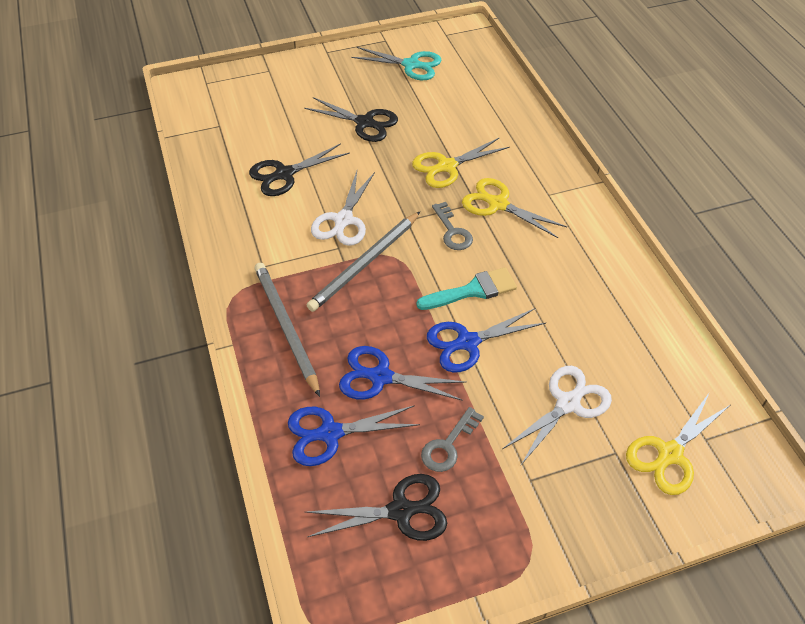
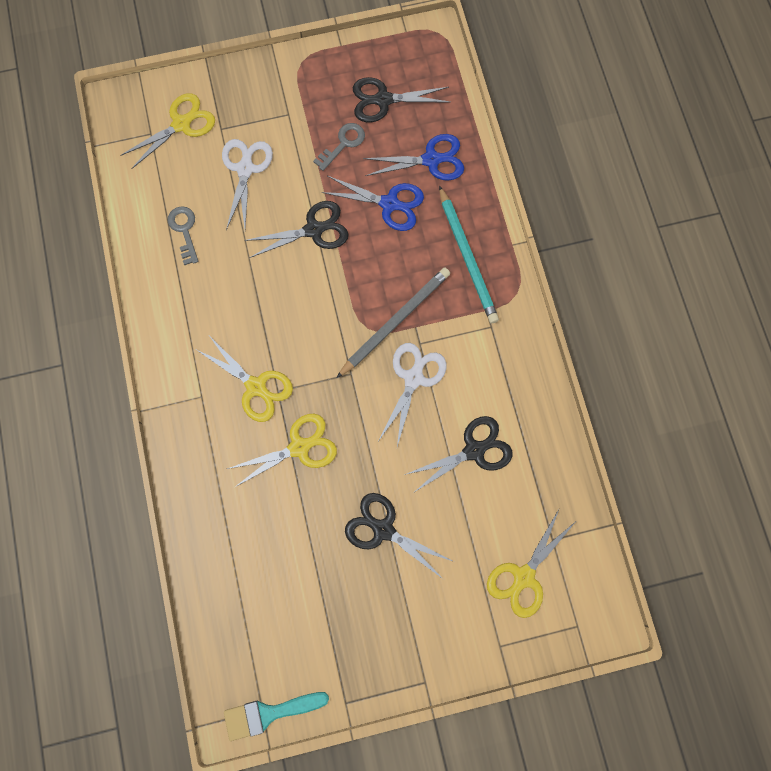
camera: 175 degrees left, 25 degrees up
grey pencil [254,263,320,397] -> turquoise pencil [439,186,499,323]
turquoise scissors [351,47,442,80] -> none
turquoise brush [416,267,517,310] -> turquoise brush moved to [224,692,329,741]
blue scissors [427,308,546,372] -> black scissors [244,201,348,258]
grey key [432,202,473,250] -> grey key moved to [168,206,199,265]
white scissors [502,366,612,465] -> white scissors turned 135 degrees clockwise [222,139,273,230]
none -> yellow scissors [487,510,576,618]

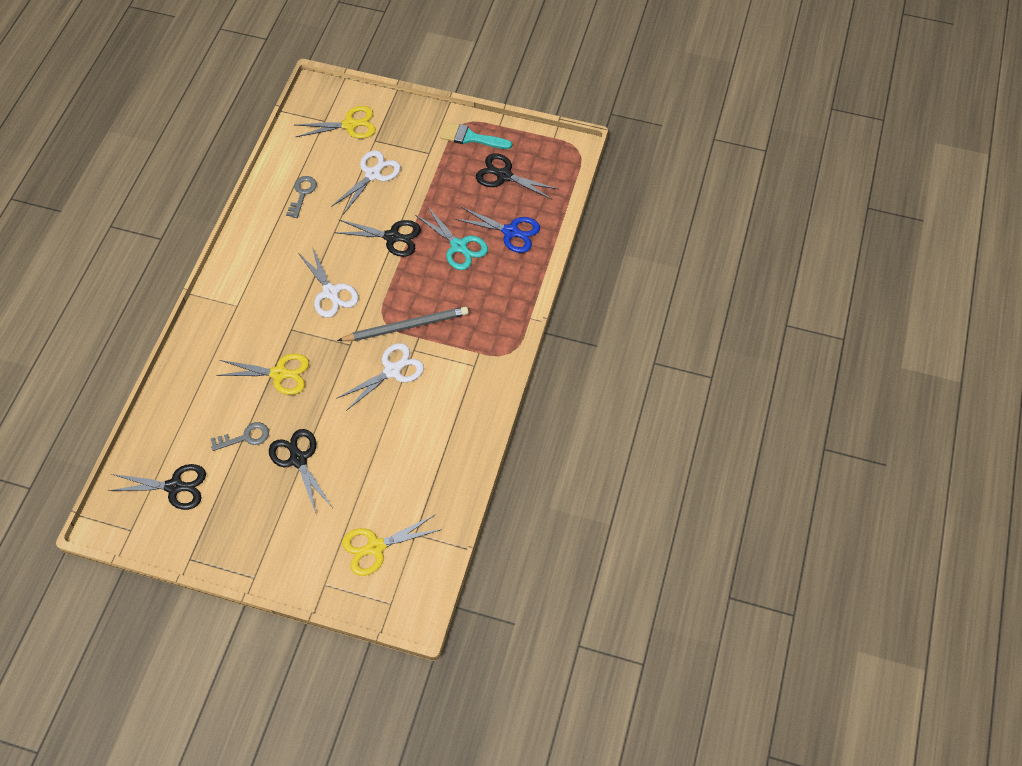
camera: 30 degrees right, 15 degrees down
yellow scissors [197,337,293,422] -> none
turquoise brush [224,692,329,741] -> turquoise brush moved to [440,122,512,149]
grey key [313,123,365,171] -> grey key moved to [211,422,269,451]
blue scissors [321,176,424,231] -> turquoise scissors [415,206,488,270]
black scissors [404,416,513,493] -> black scissors moved to [108,464,206,510]
turquoise pencil [439,186,499,323] -> none
none -> white scissors [298,247,359,318]

